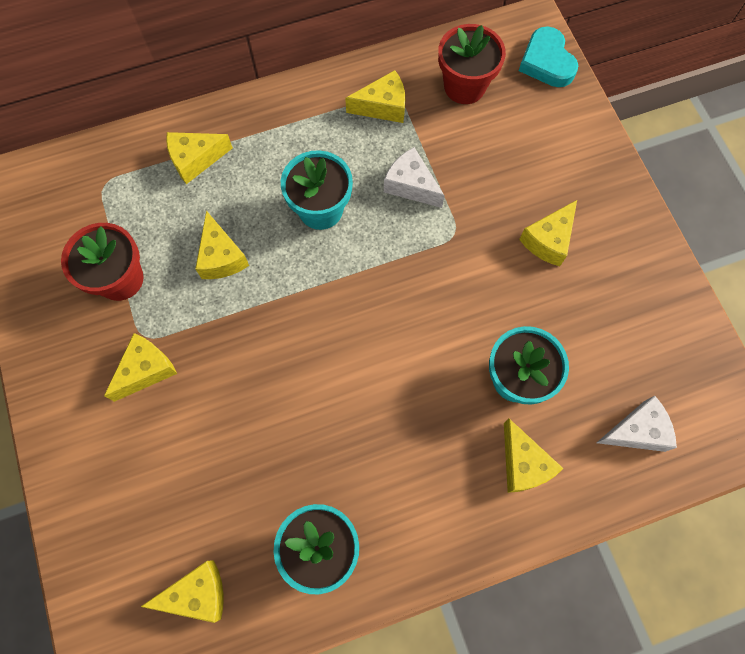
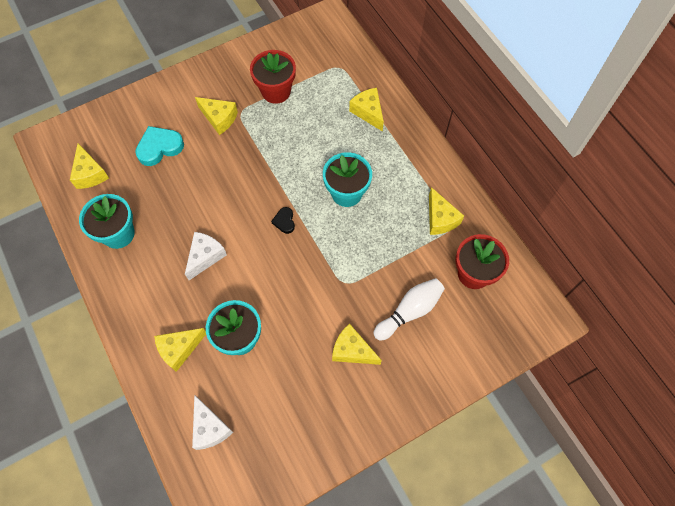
camera: 80 degrees right, 5 degrees down
yellow cheese [195,210,249,279] -> none
white cheese [384,147,445,208] -> white cheese moved to [185,232,227,280]
turquoise heart [519,26,578,87] -> turquoise heart moved to [135,126,184,166]
none -> black heart [271,207,295,234]
none -> white bowling pin [373,278,445,341]

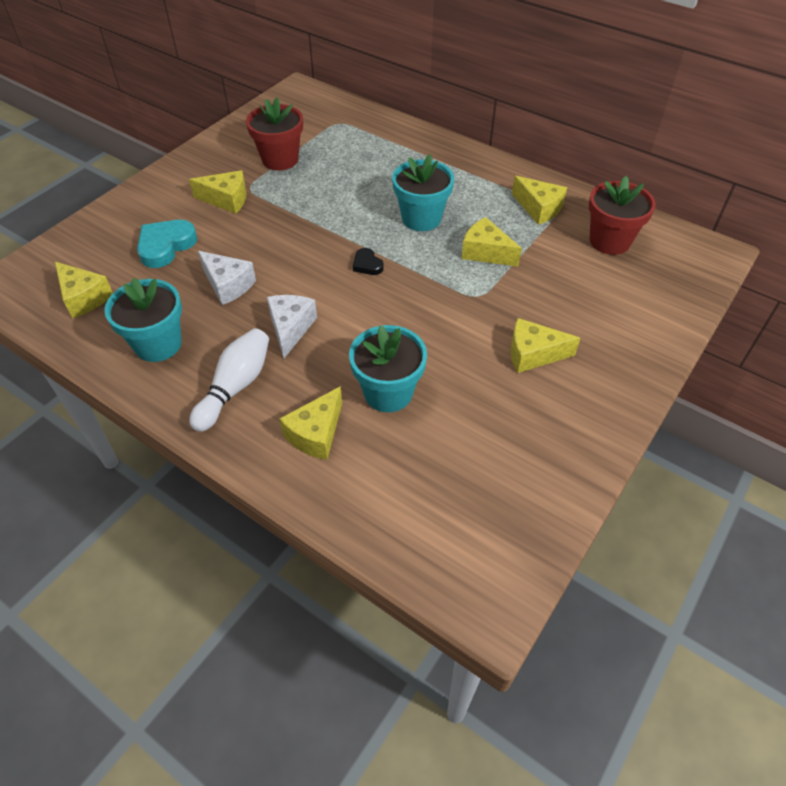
camera: 25 degrees left, 15 degrees down
white cheese [192,395,233,450] -> white cheese moved to [198,251,256,305]
yellow cheese [349,88,384,132] -> yellow cheese moved to [461,217,522,267]
white bowling pin [373,278,445,341] -> white bowling pin moved to [189,328,269,432]

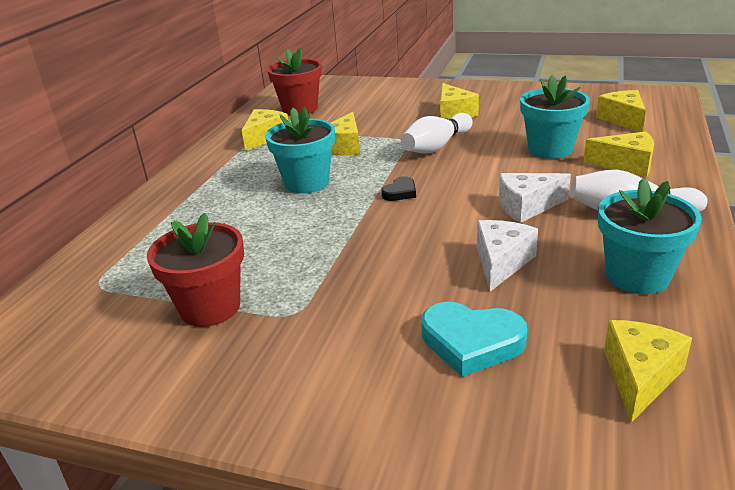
camera: 105 degrees left, 20 degrees down
yellow cheese [189,170,247,214] -> yellow cheese moved to [596,90,646,132]
none -> white bowling pin [401,113,473,154]

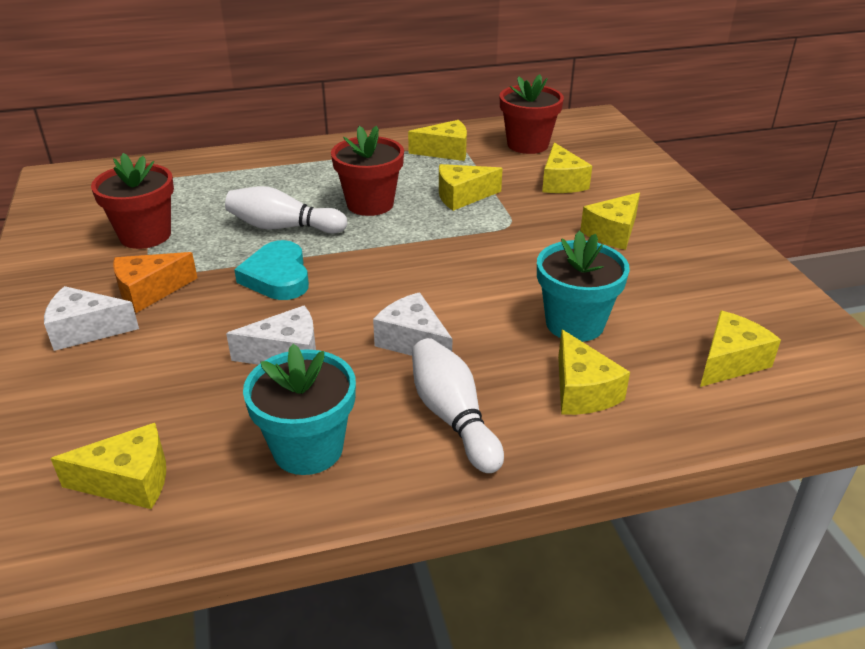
camera: 55 degrees right, 5 degrees up
turquoise flower pot [265,107,335,193] -> red flower pot [331,126,404,216]
black heart [381,176,416,201] -> none
white bowling pin [401,113,473,154] -> white bowling pin moved to [225,186,347,234]
turquoise heart [421,302,527,377] -> turquoise heart moved to [234,240,309,300]
none -> white cheese [44,286,139,351]
none -> orange cheese [113,252,197,313]
none -> yellow cheese [542,142,592,193]

